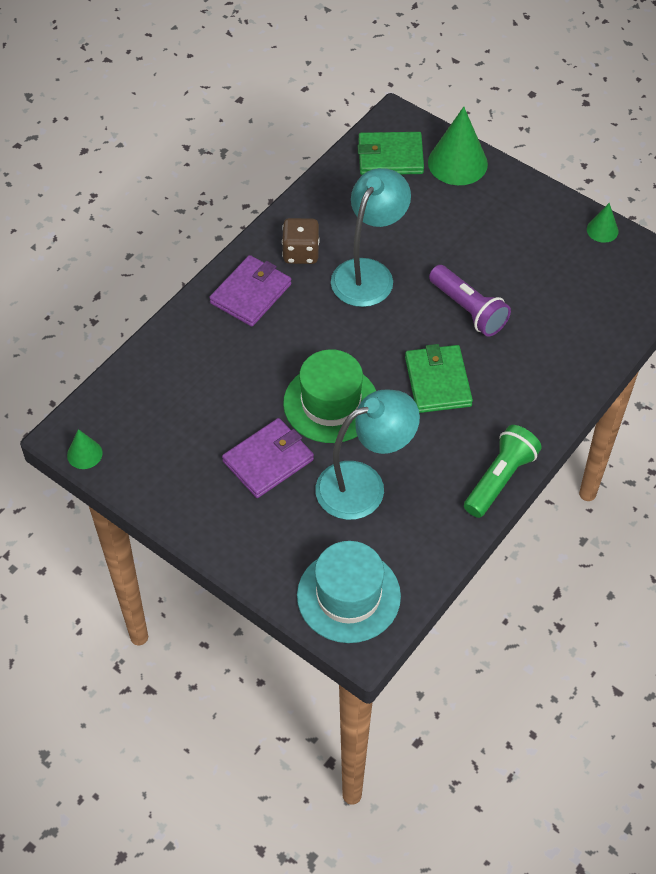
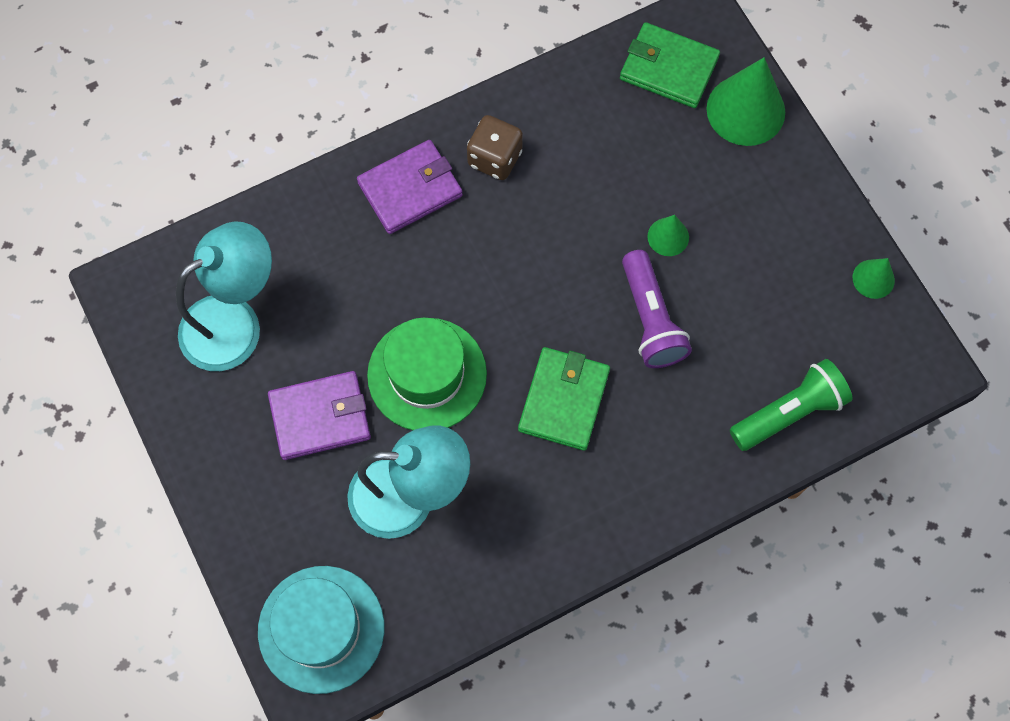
camera: 25 degrees right, 15 degrees up
green cone [67,429,102,469] -> green cone moved to [647,215,689,256]
turquoise lamp [331,168,411,307] -> turquoise lamp moved to [176,221,272,371]
green flashlight [464,425,542,518] -> green flashlight moved to [730,359,853,451]

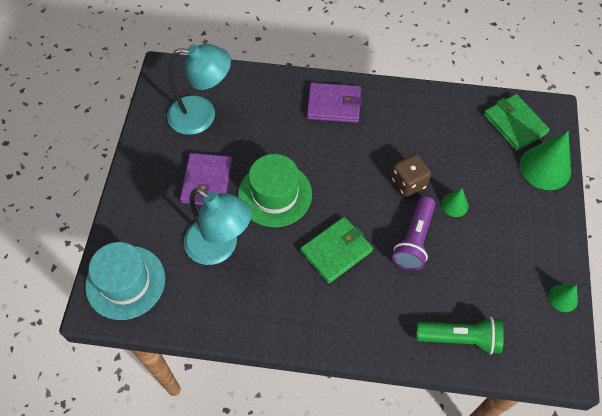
camera: 35 degrees right, 10 degrees down
purple wallet [268,371,371,460] -> purple wallet turned 75 degrees clockwise [180,153,232,205]
brown dice [467,115,523,180] -> brown dice moved to [391,154,431,197]

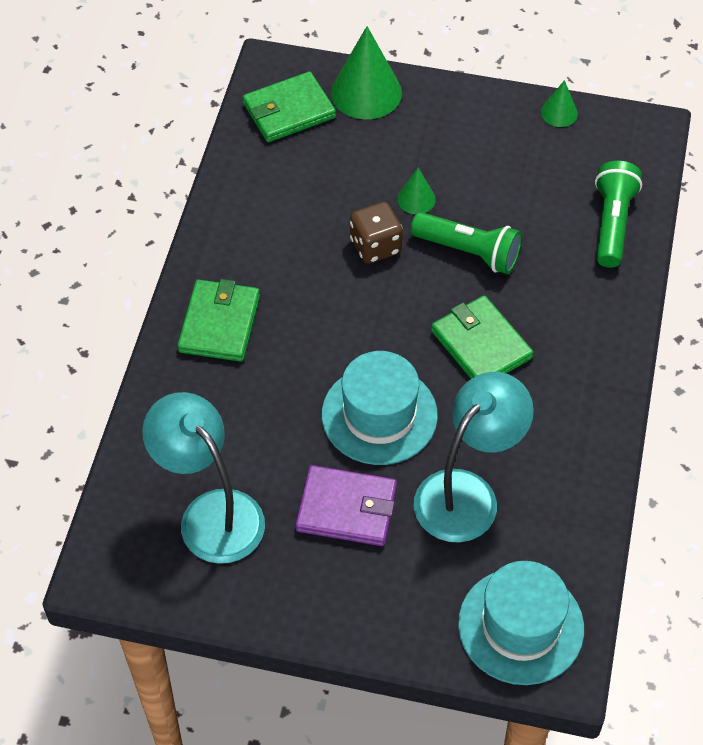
camera: 85 degrees left, 5 degrees down
turquoise lamp [167,44,231,135] -> turquoise lamp turned 45 degrees counterclockwise [142,392,265,564]
green hat [238,154,312,227] -> turquoise hat [322,351,438,465]
purple wallet [307,83,362,123] -> green wallet [177,279,260,362]
purple flashlight [392,196,436,271] -> green flashlight [411,212,522,274]

